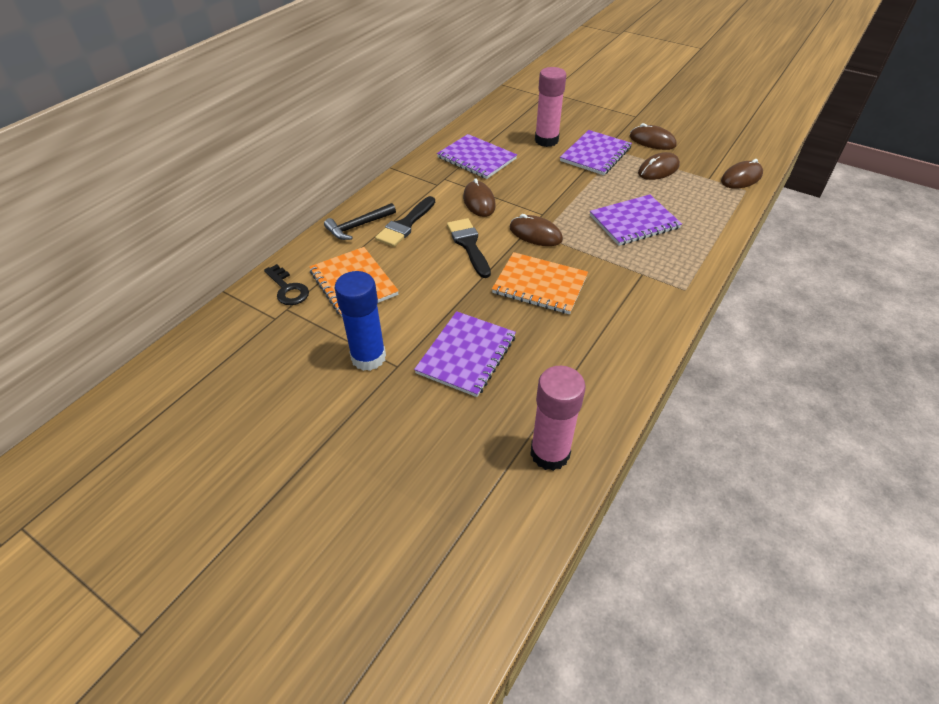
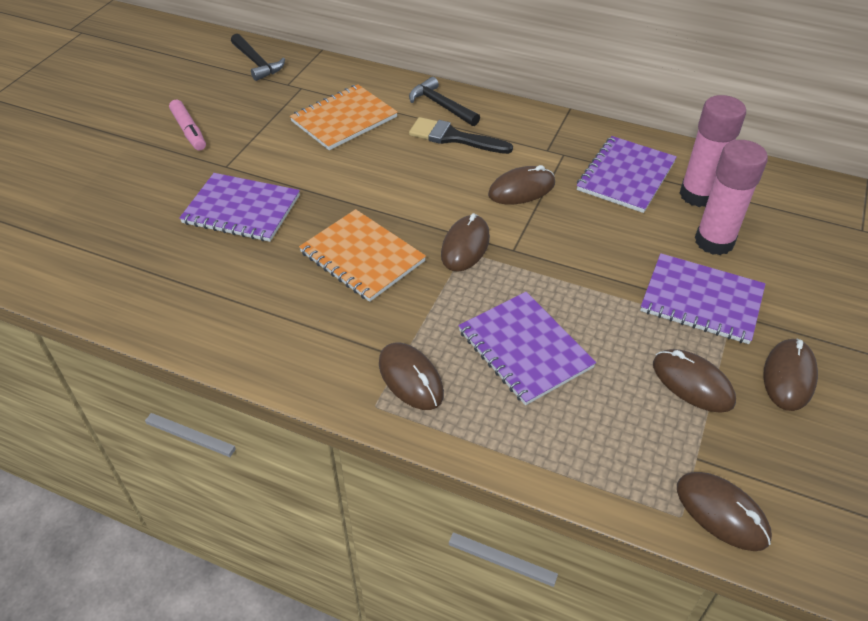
camera: 80 degrees right, 0 degrees up
black key [264,264,309,305] -> none
blue glue stick [334,271,386,371] -> none
black brush [447,218,491,278] -> none
orange notebook [492,252,588,314] -> orange notebook turned 60 degrees counterclockwise [299,209,426,302]
pink glue stick [530,366,586,471] -> pink glue stick moved to [679,95,746,207]
none -> pink marker [169,99,206,151]
none -> black hammer [231,34,285,81]
none -> brown mouse [379,342,444,410]

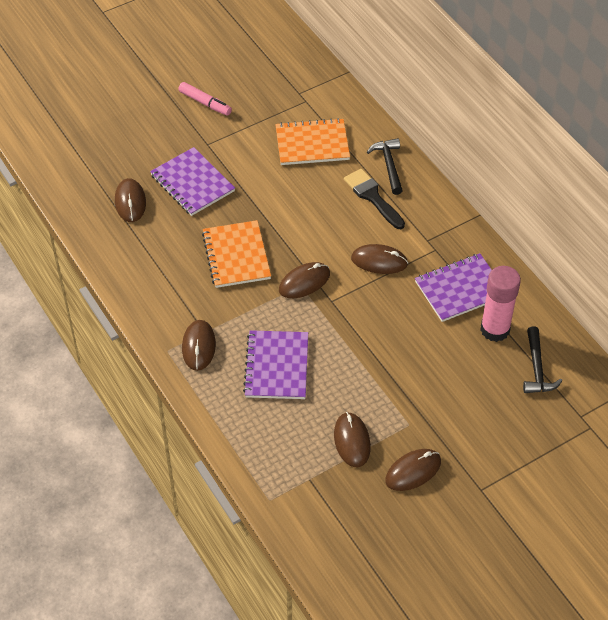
camera: 35 degrees right, 5 degrees up
pink marker [169,99,206,151] -> pink marker turned 60 degrees counterclockwise [178,82,232,116]
black hammer [231,34,285,81] -> black hammer moved to [523,326,562,393]
purple notebook [640,253,766,344] -> none
brown mouse [677,472,772,551] -> brown mouse moved to [115,178,146,222]
pink glue stick [695,140,768,255] -> none

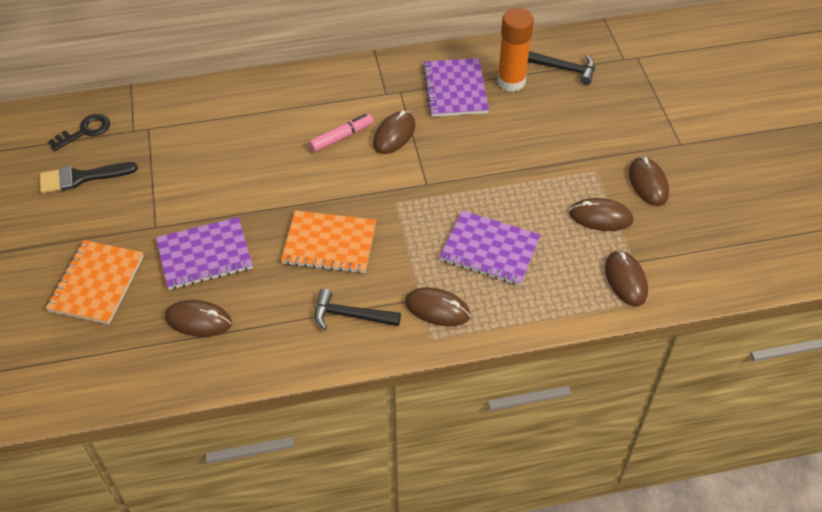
camera: 70 degrees left, 0 degrees up
pink marker [178,82,232,116] -> pink marker moved to [309,114,373,152]
orange notebook [275,118,350,165] -> orange notebook moved to [46,240,144,324]
brown mouse [279,262,330,298] -> brown mouse moved to [605,250,648,306]
black brush [344,169,405,229] -> black brush moved to [40,162,138,194]
black hammer [367,138,403,195] -> black hammer moved to [315,289,401,330]
pink glue stick [480,266,521,342] -> orange glue stick [497,8,534,92]
none -> black key [48,114,110,151]

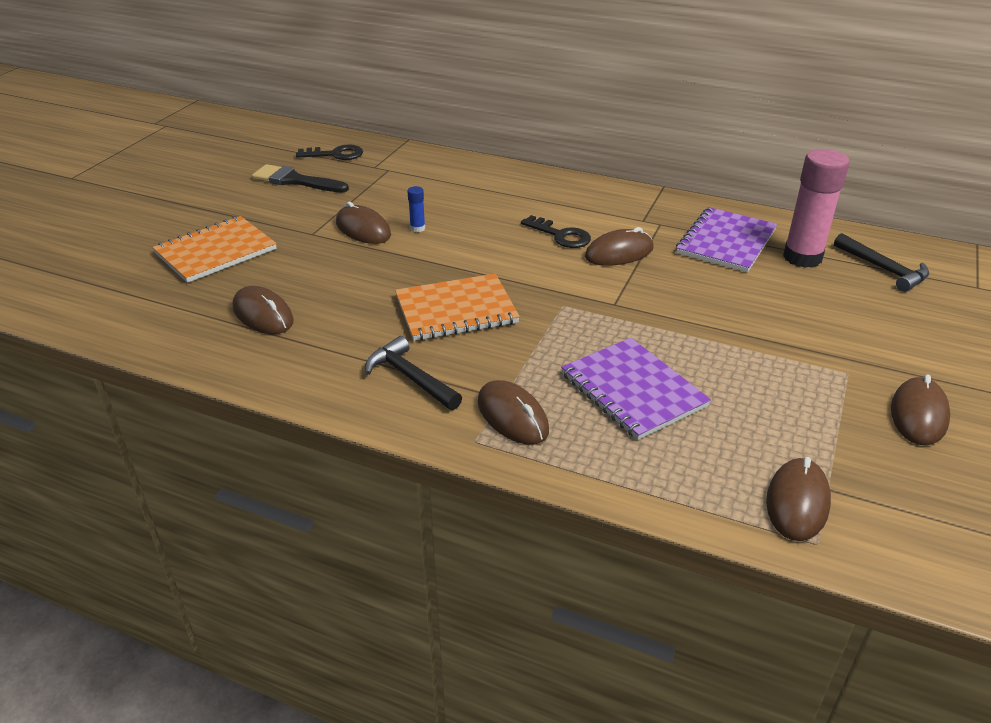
camera: 35 degrees right, 15 degrees down
purple notebook [156,217,253,290] -> none
orange notebook [281,210,376,274] -> orange notebook turned 60 degrees counterclockwise [395,274,520,341]
pink marker [309,114,373,152] -> black key [521,215,591,248]
orange glue stick [497,8,534,92] -> pink glue stick [783,149,849,268]
brown mouse [569,198,633,231] -> brown mouse moved to [336,202,391,244]
none -> blue glue stick [408,186,425,232]

